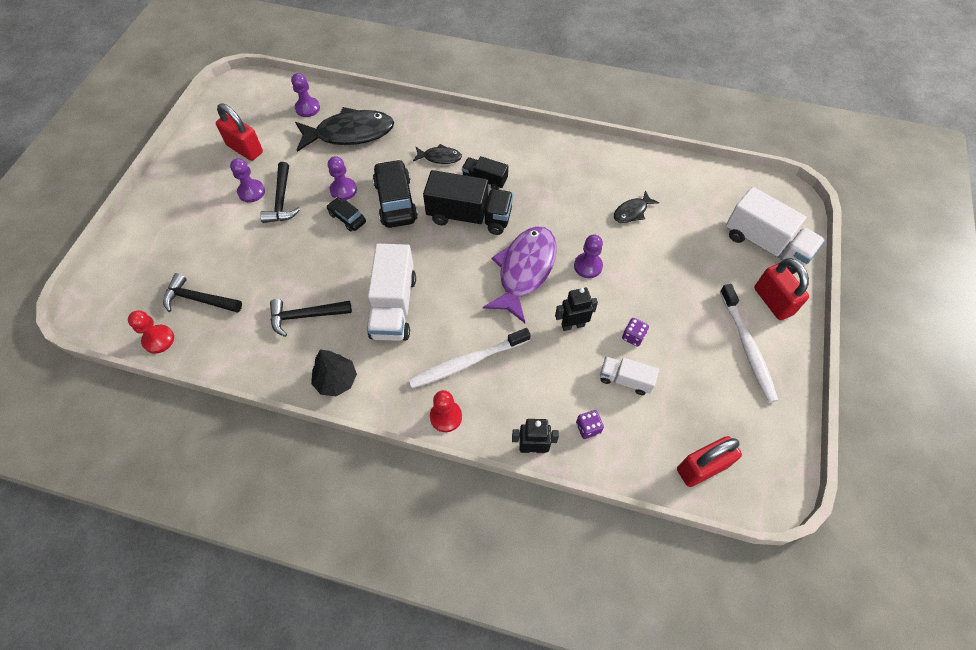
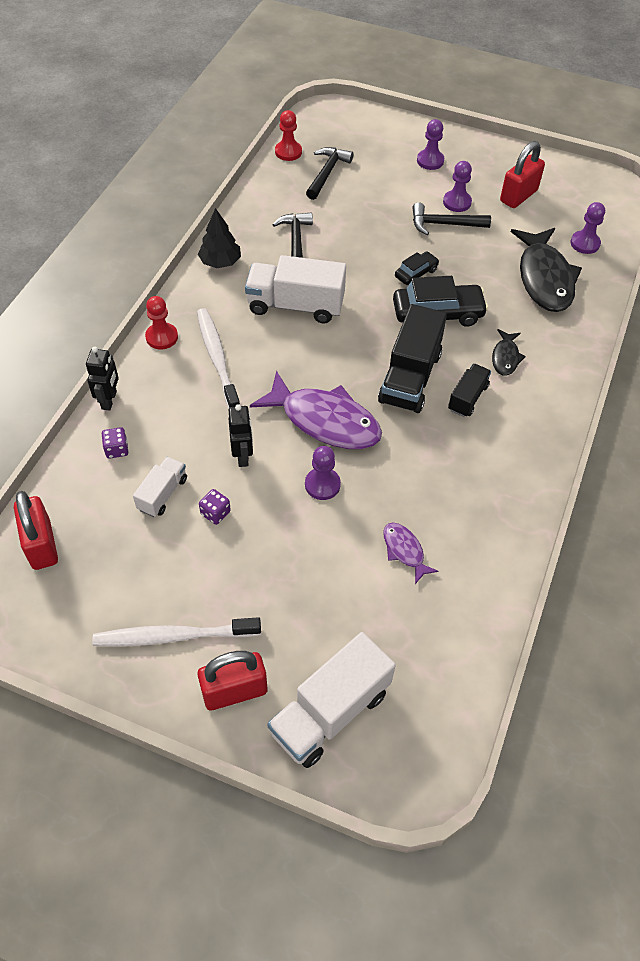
camera: 95 degrees right, 5 degrees down
purple pawn [328,156,357,200] -> purple pawn moved to [417,119,444,170]
black fish [614,190,659,223] -> purple fish [383,523,439,584]

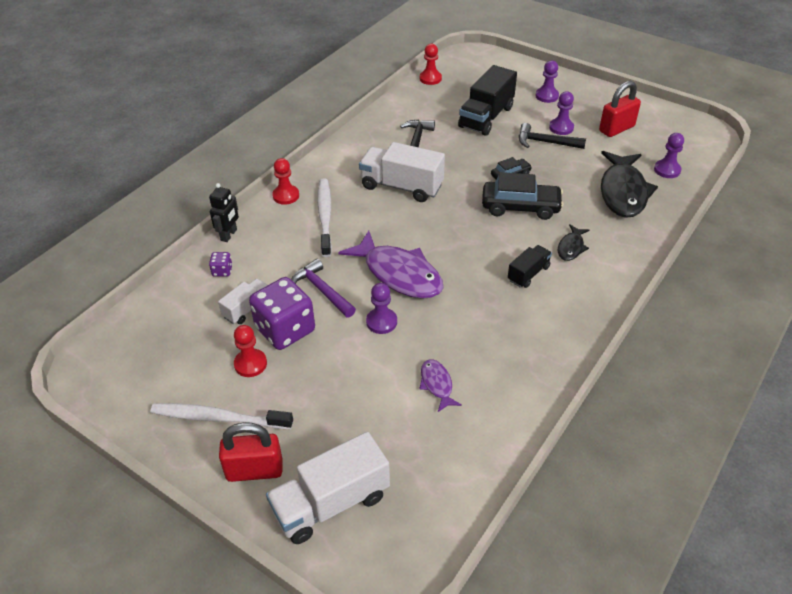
camera: 15 degrees right, 10 degrees down
red padlock [14,491,58,570] -> none
black tree [198,208,241,268] -> none
purple dice [199,489,231,525] -> purple dice [249,277,315,350], size x2.36
black robot [228,404,253,467] -> purple hammer [291,258,356,318]
black hammer [306,147,353,200] -> none
black truck [378,304,447,413] -> black truck moved to [458,65,517,136]
none -> red pawn [234,325,267,377]

